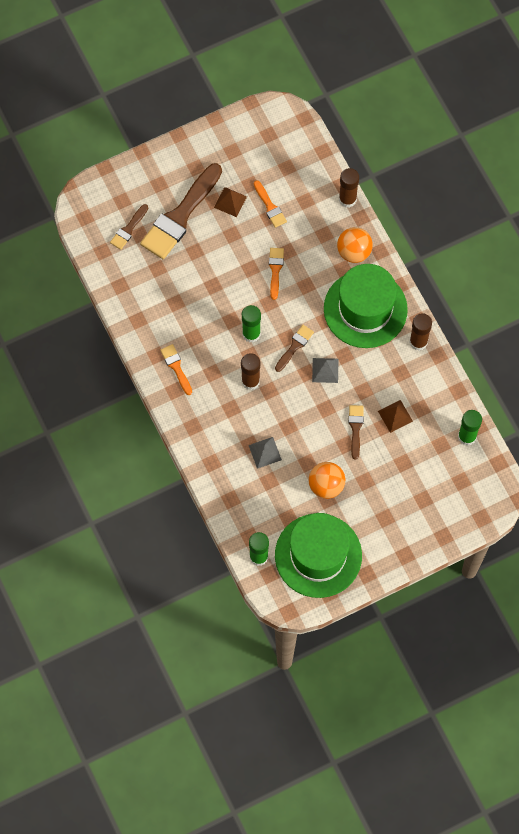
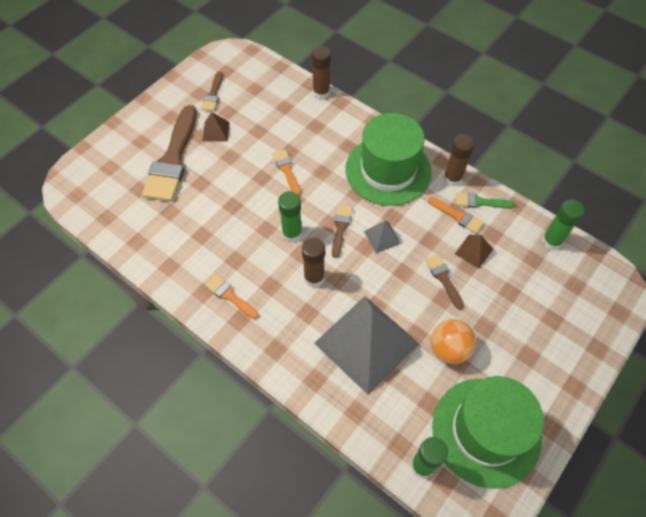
camera: 25 degrees left, 10 degrees down
brown brush [110,204,148,250] -> brown brush moved to [201,71,223,111]
grey pyramid [248,437,282,469] -> grey pyramid [314,296,419,395], size x2.43
orange brush [254,180,287,228] -> orange brush moved to [428,197,484,233]
orange ball [337,227,373,263] -> none
none -> green brush [456,193,515,208]

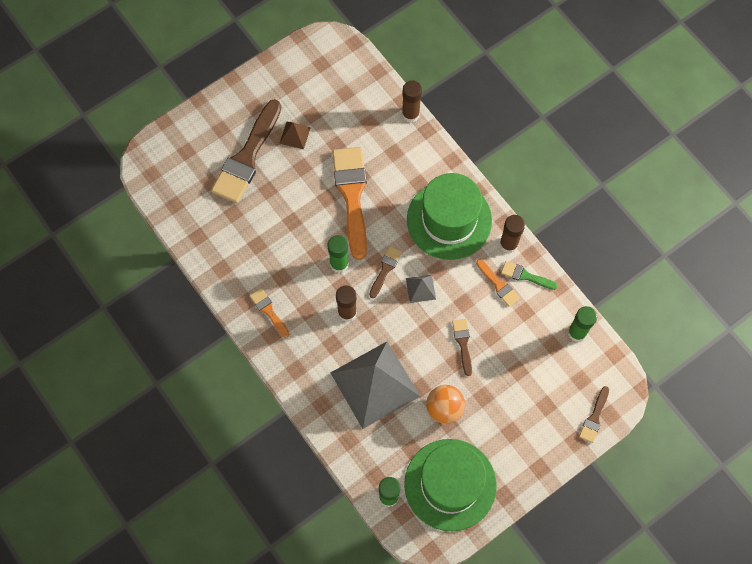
camera: 15 degrees right, 10 degrees up
brown brush [201,71,223,111] -> brown brush moved to [579,386,609,443]
orange brush [272,149,301,195] -> orange brush [332,147,367,260], size x2.13
brown pyramid [455,235,493,269] -> none

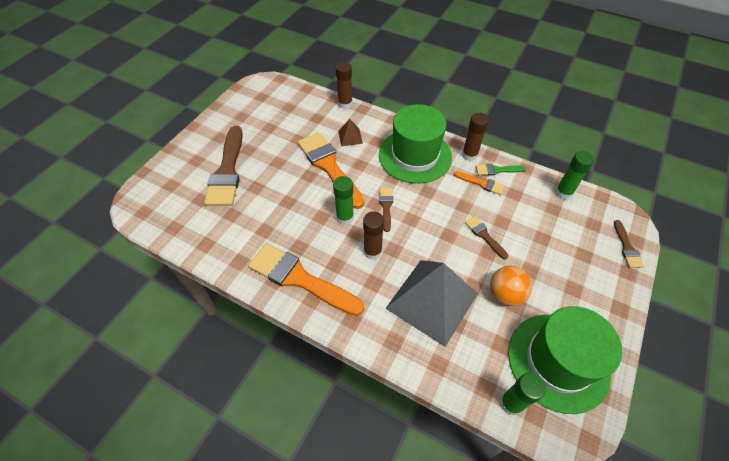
camera: 25 degrees left, 15 degrees down
orange brush [250,288,289,338] -> orange brush [248,243,364,316], size x2.13
brown pyramid [279,122,311,149] -> brown pyramid moved to [338,119,363,146]
grey pyramid [406,275,436,303] -> none

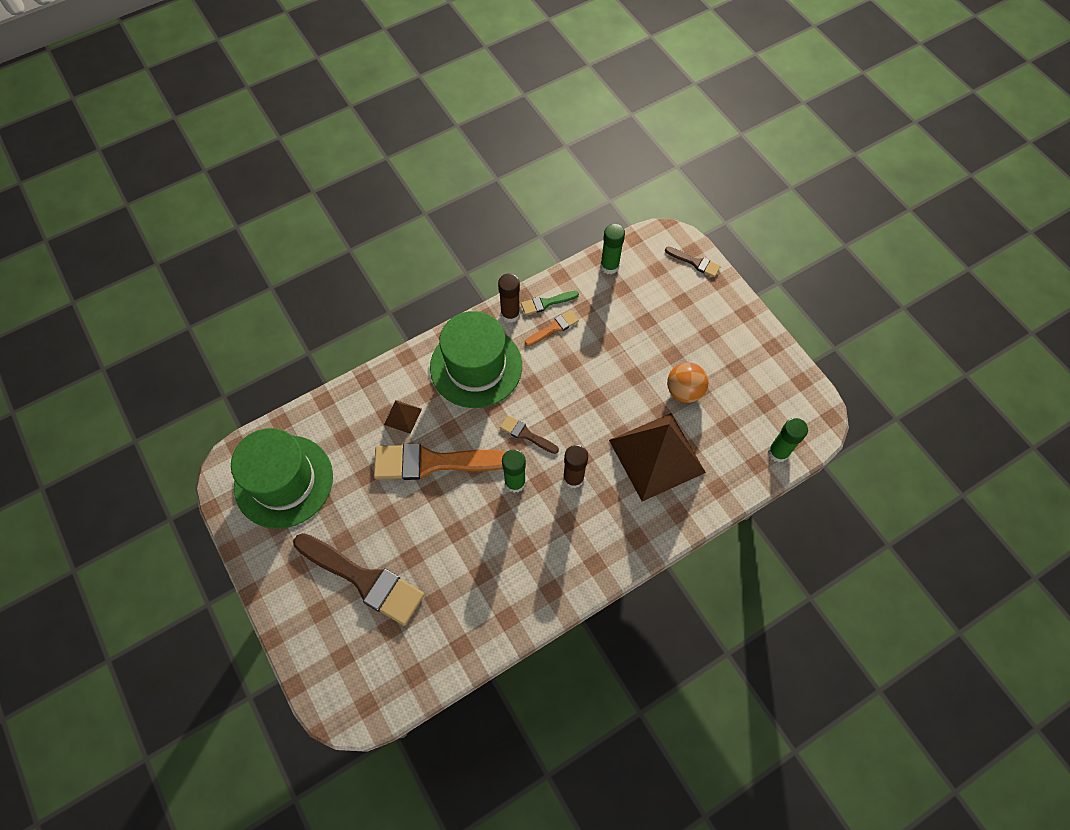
camera: 60 degrees left, 10 degrees up
orange brush [248,243,364,316] -> none
brown glue stick [336,62,353,109] -> none
grey pyramid [385,260,478,347] -> brown pyramid [609,413,706,502]
brown brush [465,216,508,259] -> none
green brush [476,164,526,176] -> green brush turned 45 degrees clockwise [521,291,579,315]
green hat [508,306,622,414] -> green hat moved to [231,428,333,529]

